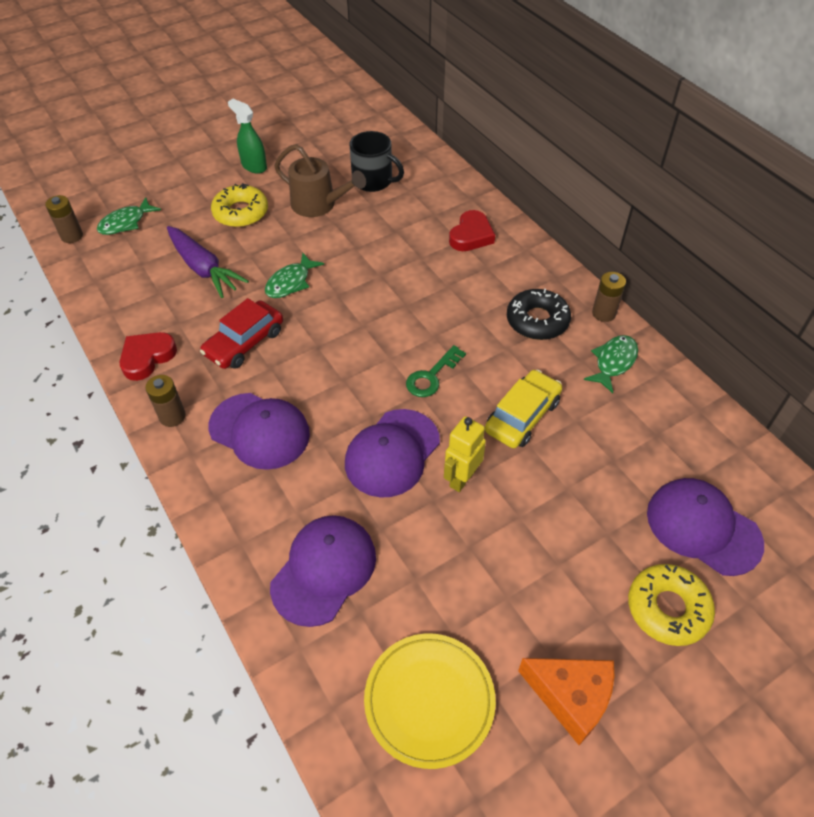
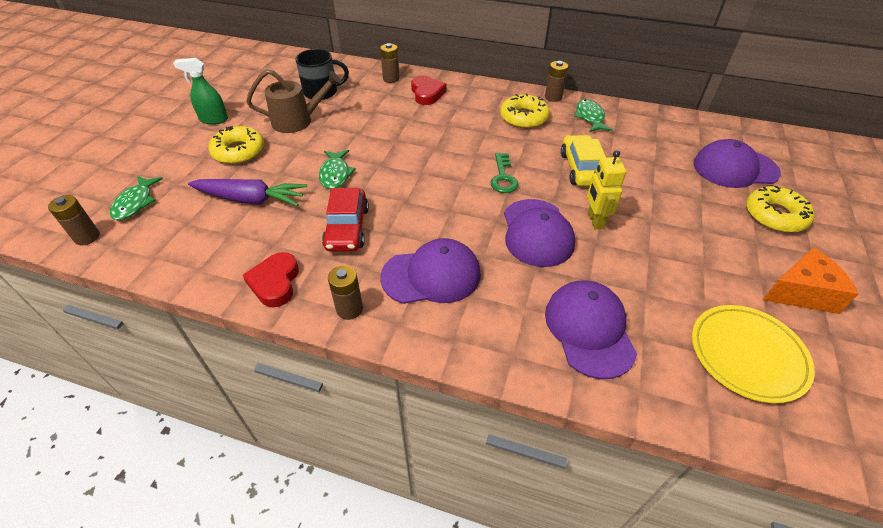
camera: 40 degrees left, 5 degrees down
black donut [507,289,571,340] -> yellow donut [500,93,550,129]
none -> brown battery [380,43,400,83]

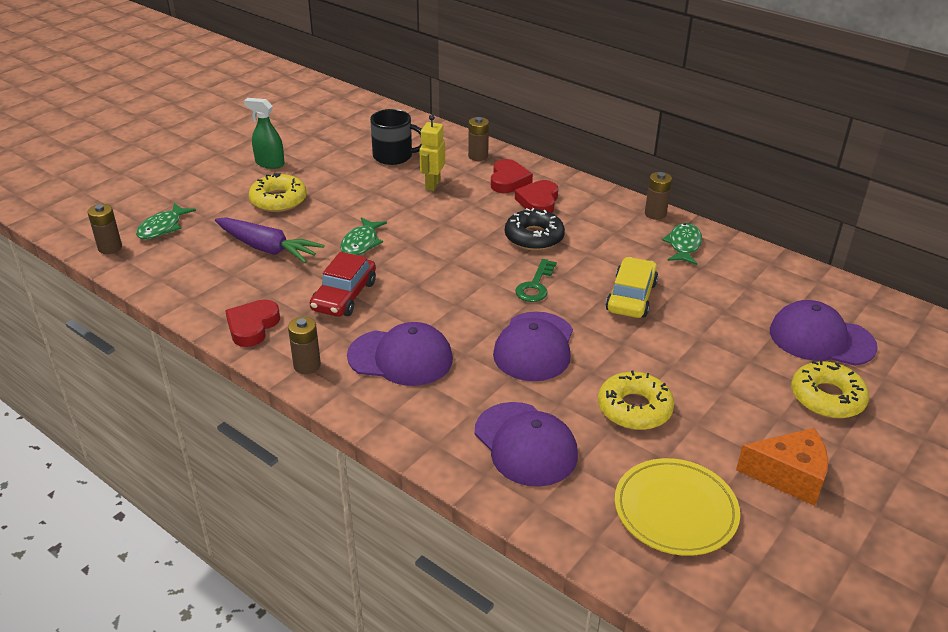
camera: 20 degrees right, 10 degrees down
brown watering can [246,69,342,133] -> none
yellow donut [500,93,550,129] -> yellow donut moved to [598,370,674,430]
purple cap [545,281,637,379] -> purple cap turned 135 degrees clockwise [475,402,578,487]
yellow robot [587,150,626,229] -> yellow robot moved to [419,115,445,191]
none -> black donut [505,208,565,250]
none -> red heart [515,180,558,213]

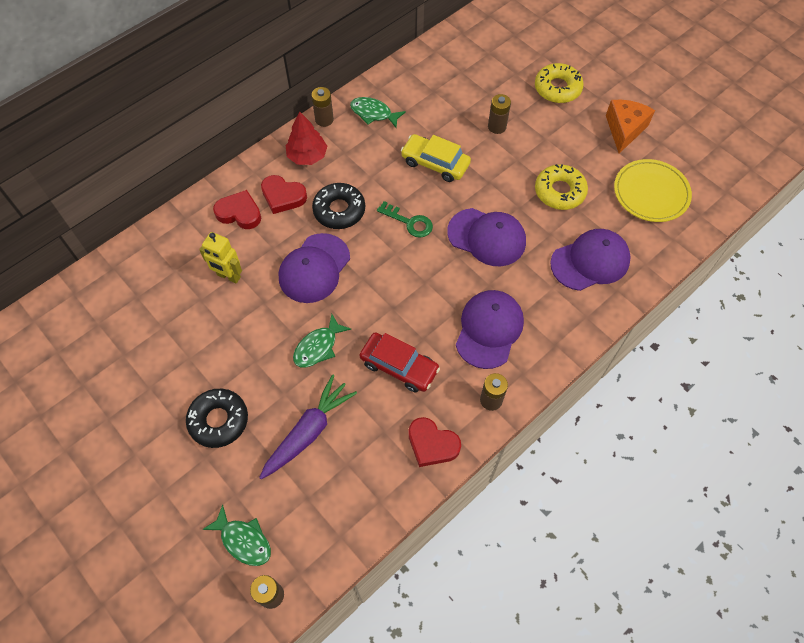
camera: 80 degrees left, 25 degrees up
green spray bottle [244,98,285,169] -> none
yellow donut [249,173,307,212] -> black donut [186,389,248,448]
green fish [340,217,387,256] -> green fish turned 105 degrees clockwise [293,314,351,368]
black mug [370,109,422,165] -> none
brown battery [468,117,489,161] -> brown battery moved to [488,94,511,134]
purple cap [770,300,878,366] -> purple cap moved to [279,233,350,303]
none -> red tree [286,112,327,165]

